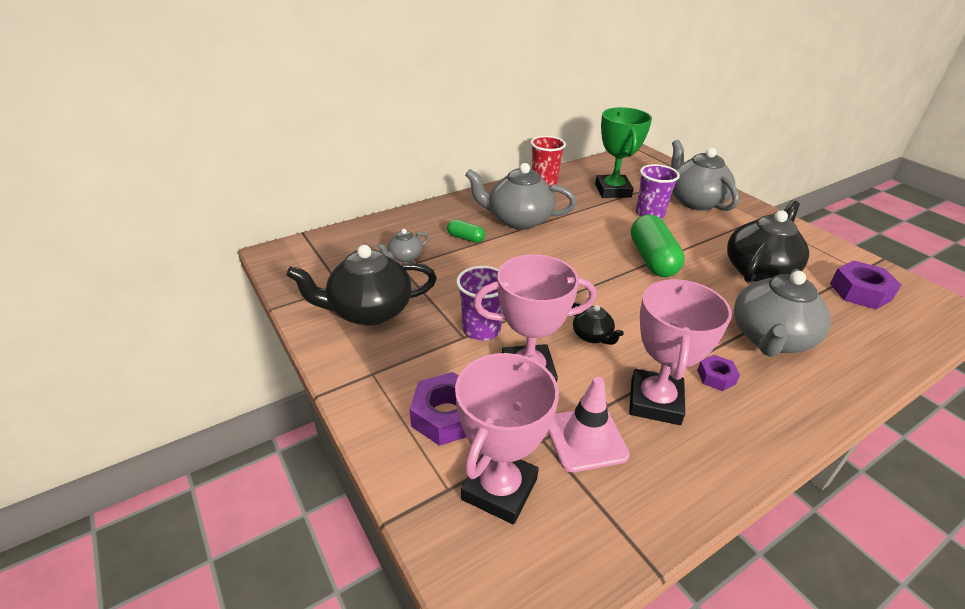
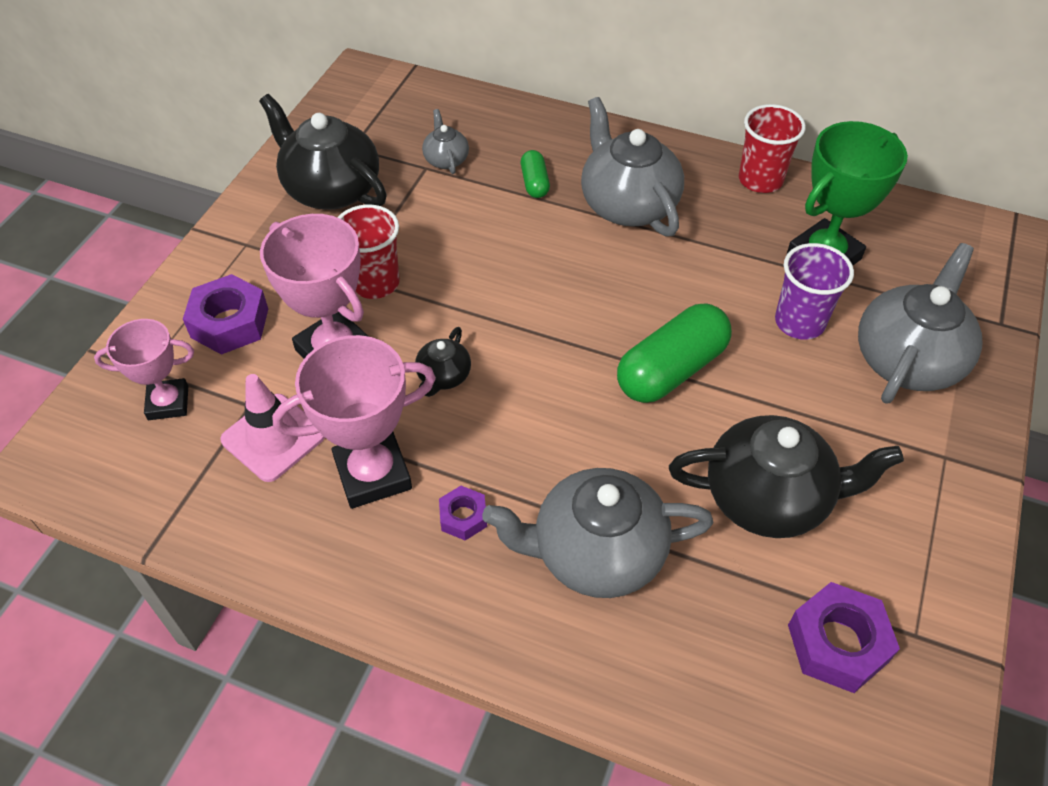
camera: 55 degrees right, 15 degrees up
grey teapot [377,229,429,262] -> grey teapot turned 60 degrees clockwise [422,109,469,174]
pink trophy [455,353,559,524] -> pink trophy [94,319,194,420], size x0.63
purple cup [456,266,503,340] -> red cup [337,204,400,299]

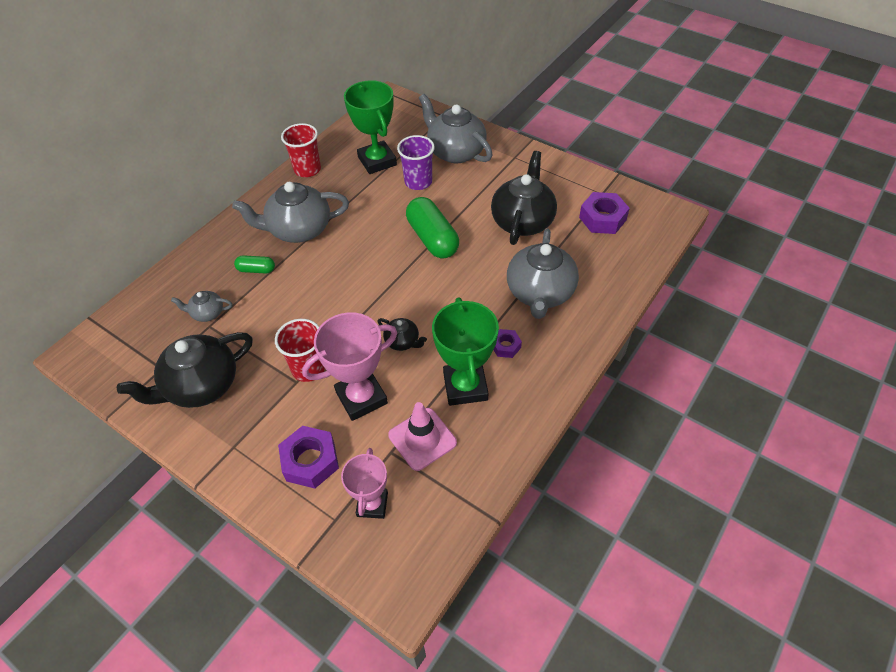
camera: 75 degrees left, 0 degrees up
pink trophy [272,335,436,509] -> green trophy [432,297,499,406]

